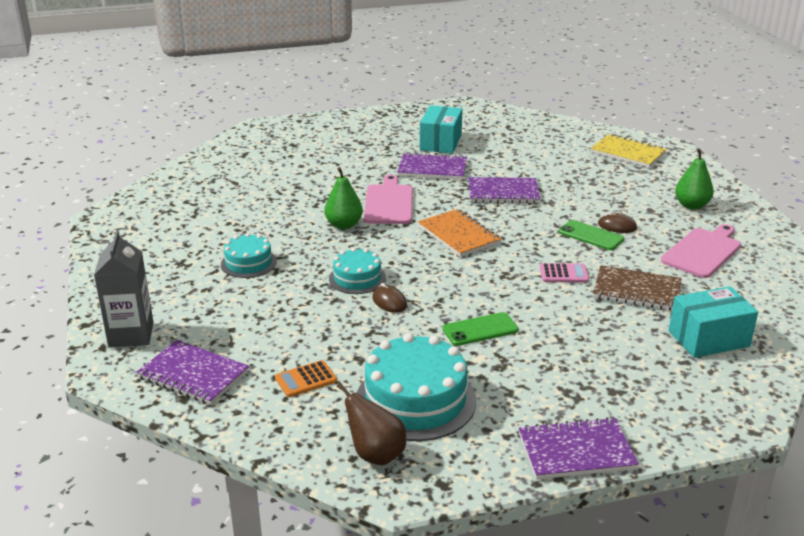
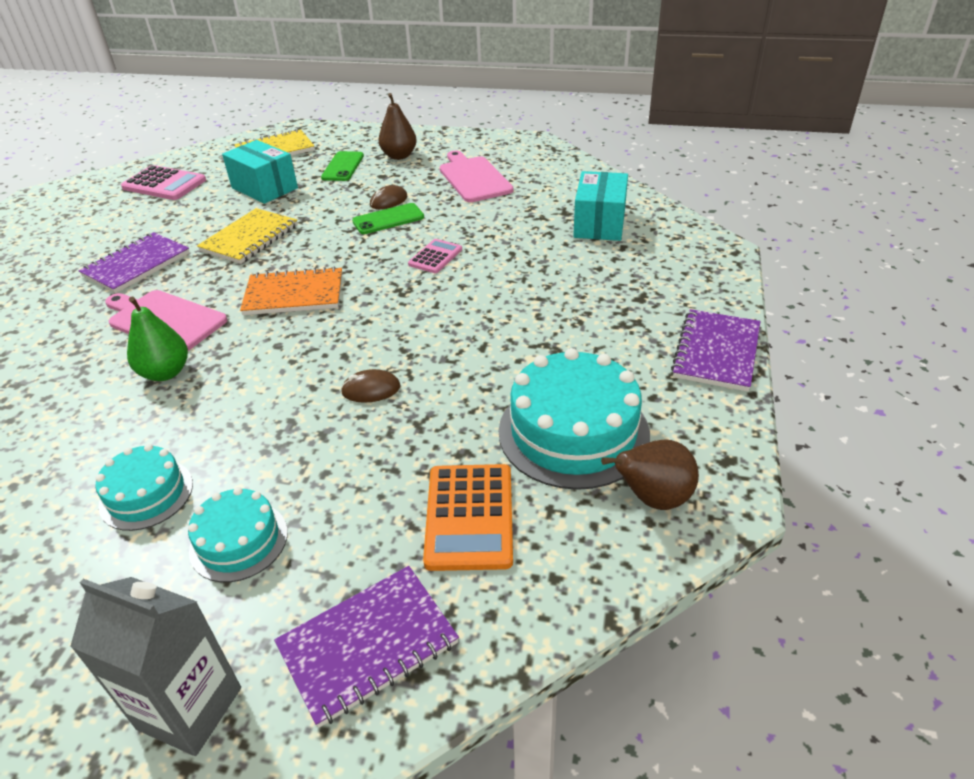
camera: 60 degrees left, 10 degrees up
orange calculator [275,360,337,397] -> orange calculator [423,464,513,571], size x1.64
turquoise cake [329,248,386,294] -> turquoise cake moved to [188,487,288,582]
turquoise box [420,105,462,153] -> turquoise box moved to [222,140,298,204]
green phone [443,312,519,346] -> green phone moved to [321,151,364,181]
purple notebook [469,177,540,203] -> yellow notebook [197,208,298,264]
brown notebook [593,265,682,311] -> none
green pear [675,148,714,210] -> brown pear [379,93,417,160]
none -> pink calculator [121,165,206,200]

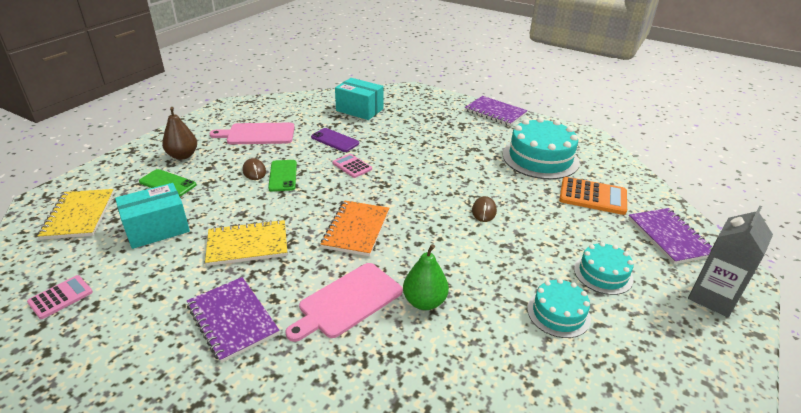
camera: 75 degrees left, 5 degrees down
pink calculator [121,165,206,200] -> pink calculator [27,275,93,319], size x0.61
yellow notebook [197,208,298,264] -> yellow notebook turned 60 degrees counterclockwise [205,220,287,266]
brown pear [601,439,699,510] -> none
none -> purple phone [311,128,359,152]

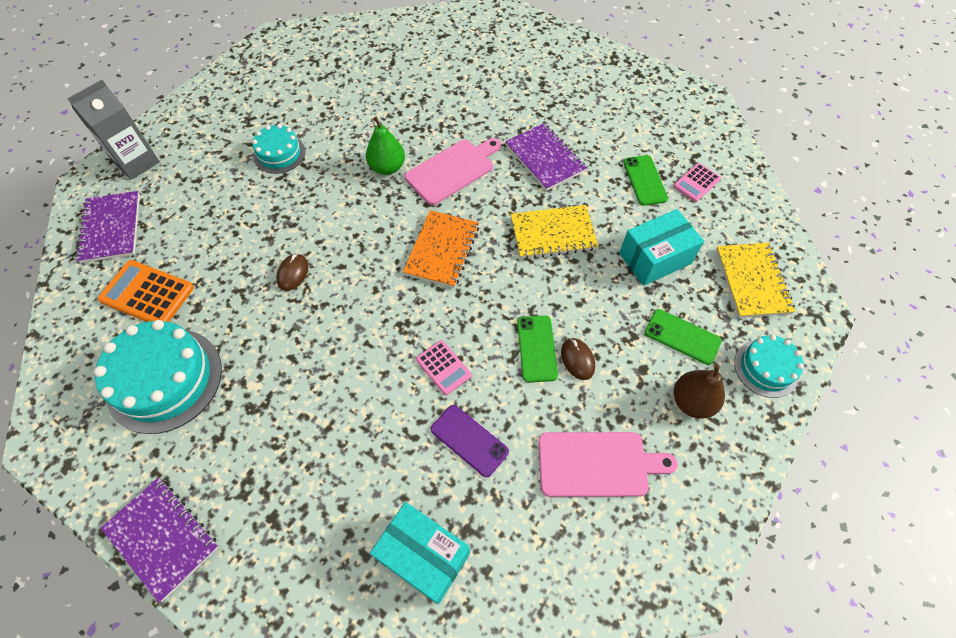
camera: 175 degrees left, 25 degrees up
turquoise cake [574,242,633,295] -> turquoise cake moved to [734,335,804,398]
none -> green phone [623,155,668,206]

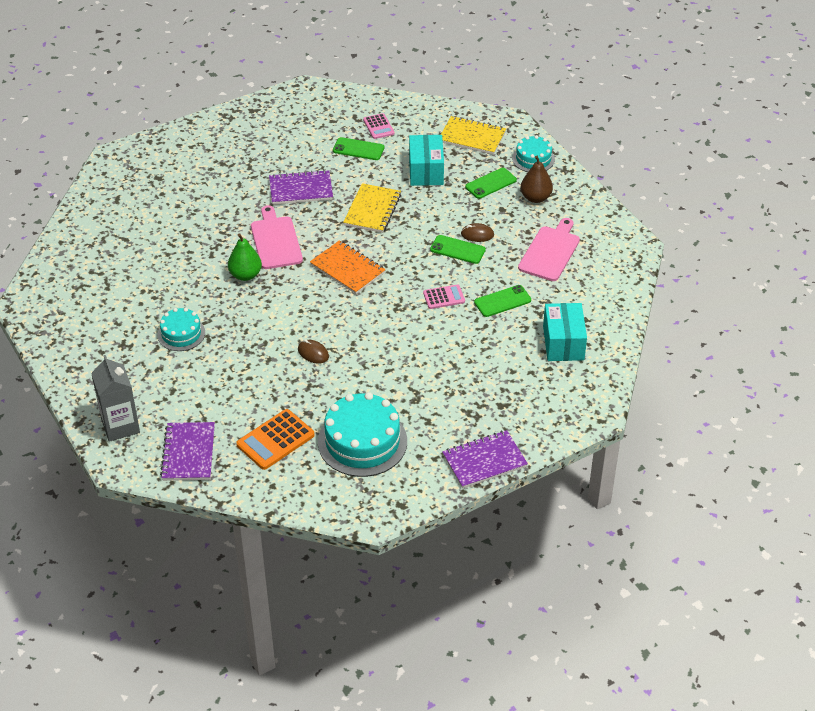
camera: 65 degrees left, 15 degrees down
purple notebook [76,191,140,263] -> purple notebook turned 75 degrees clockwise [160,422,215,481]
turquoise box [370,502,470,605] -> turquoise box turned 60 degrees counterclockwise [543,303,587,361]
purple phone [431,405,509,477] -> green phone [474,285,531,317]

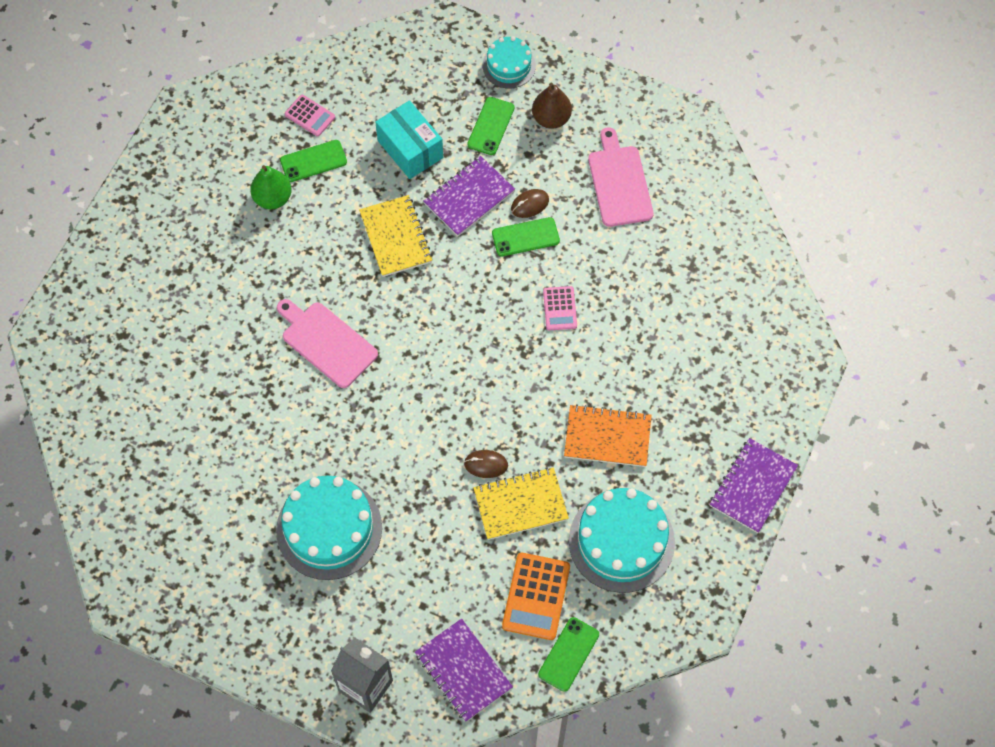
camera: 35 degrees left, 20 degrees up
turquoise cake [157,308,205,351] -> turquoise cake [276,476,382,580], size x1.76
green pear [228,233,262,281] -> green pear moved to [250,165,291,209]
purple notebook [269,170,333,205] -> purple notebook moved to [423,156,515,236]
orange notebook [310,240,386,294] -> orange notebook moved to [564,404,652,467]
pink calculator [423,284,465,309] -> pink calculator turned 135 degrees clockwise [543,286,577,330]
yellow notebook [441,116,506,155] -> yellow notebook moved to [473,467,569,540]
green phone [474,285,531,317] -> green phone moved to [538,617,599,692]
turquoise box [543,303,587,361] -> none

